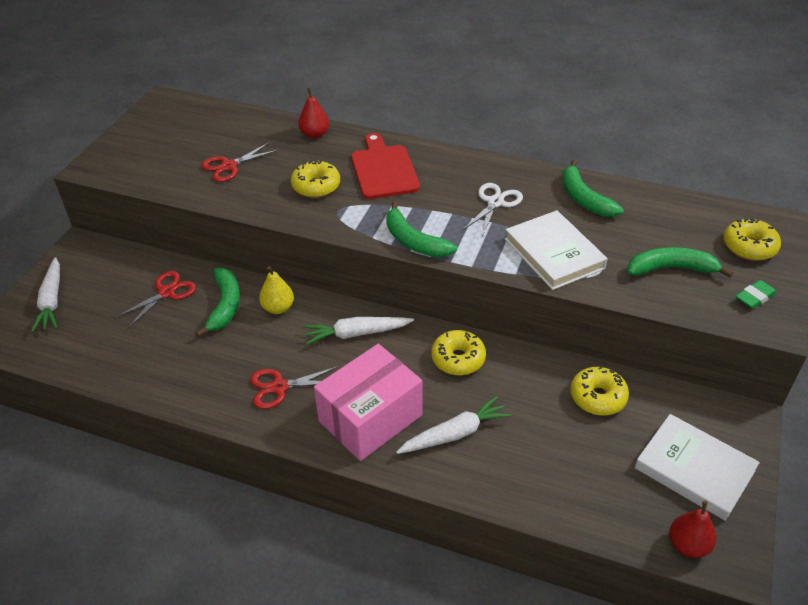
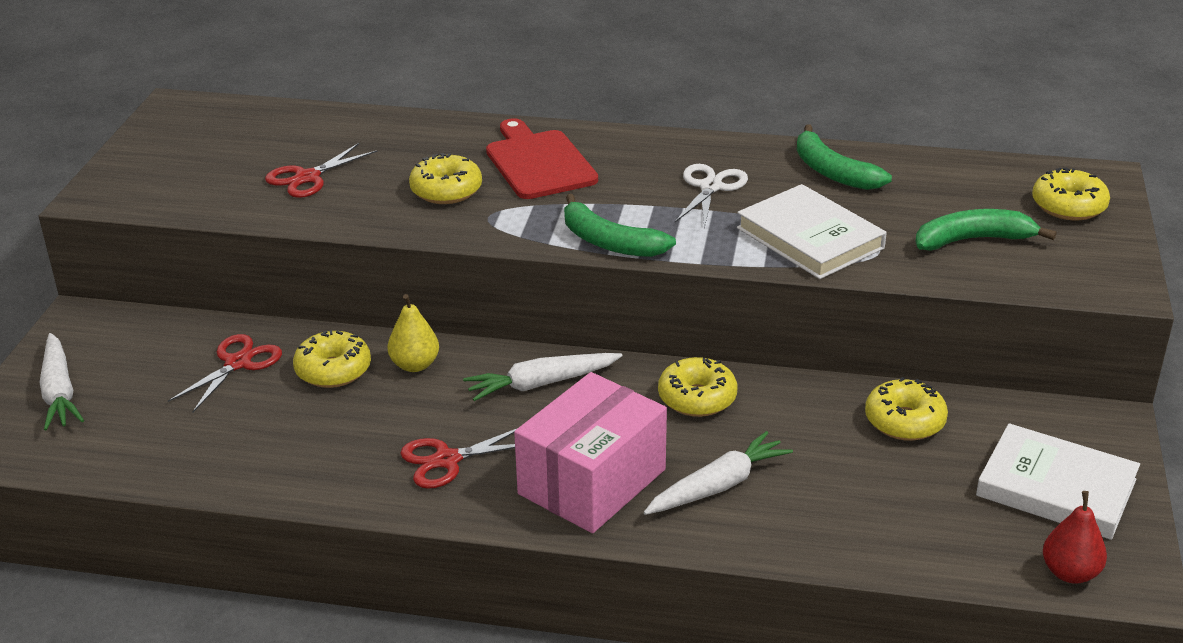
camera: 10 degrees left, 10 degrees down
green banana [196,268,240,337] -> yellow donut [293,330,371,388]
red pear [298,88,329,139] -> none
green eraser [736,280,777,309] -> none

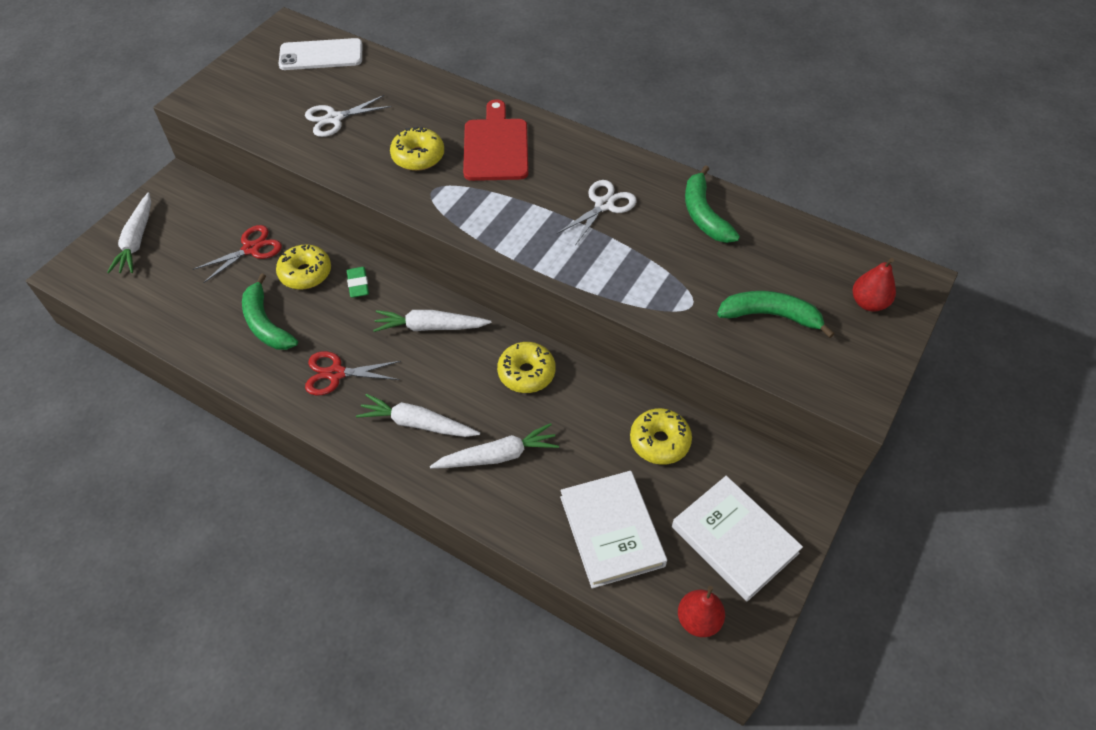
camera: 20 degrees right, 20 degrees up
red scissors [265,143,377,198] -> white scissors [305,95,392,137]
yellow pear [387,294,439,372] -> green eraser [347,267,369,298]
pink box [514,372,667,533] -> white carrot [356,394,480,437]
green banana [564,194,676,257] -> green banana moved to [242,273,298,350]
white book [737,184,887,279] -> white book moved to [560,471,667,589]
yellow donut [1032,167,1110,221] -> red pear [853,258,896,311]
none -> white phone [278,38,362,70]

